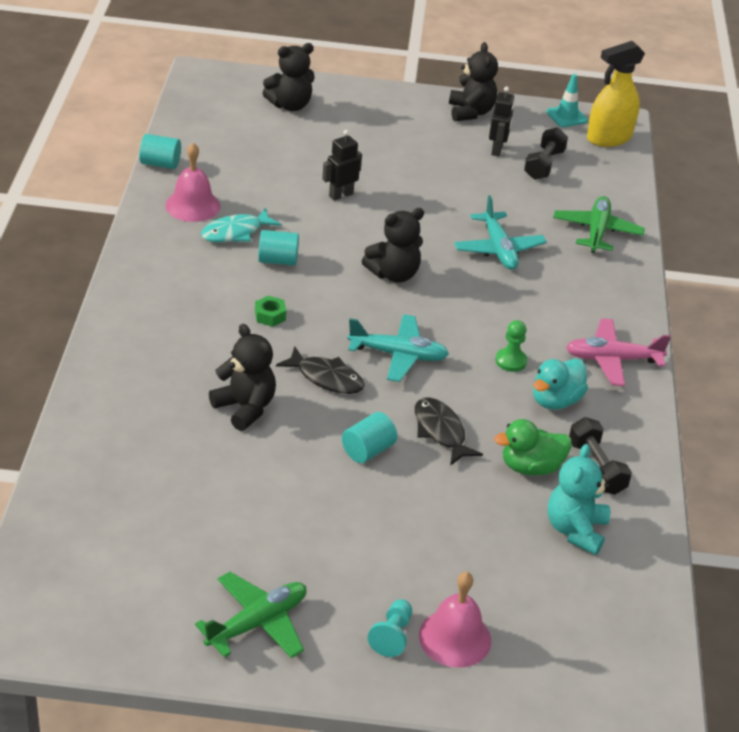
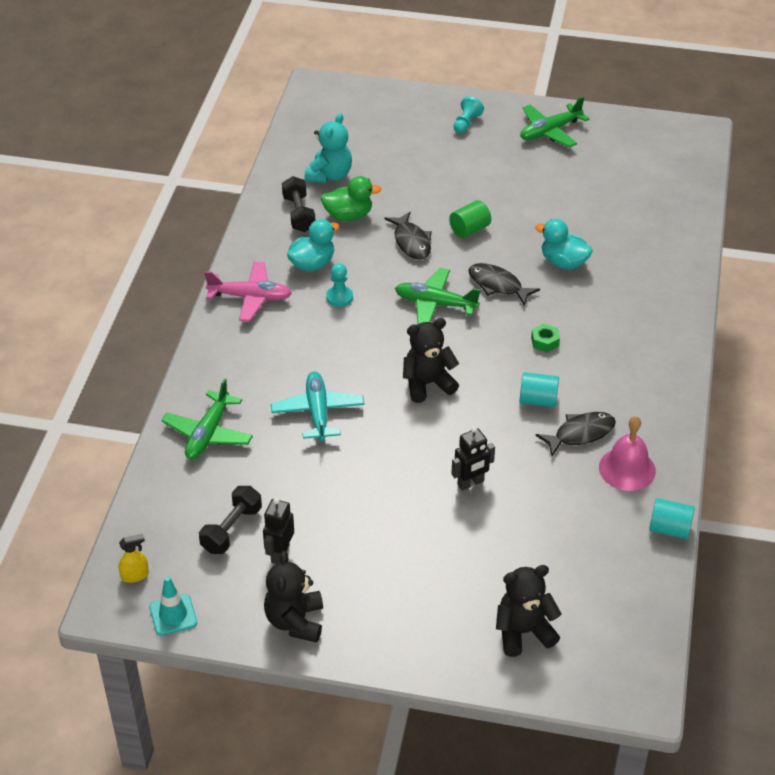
camera: 170 degrees left, 5 degrees up
turquoise fish [201,208,281,242] -> black fish [536,412,616,456]
black teddy bear [209,324,276,431] -> turquoise duck [535,219,593,269]
turquoise cylinder [342,412,397,463] -> green cylinder [449,200,491,238]
turquoise plane [347,314,449,382] -> green plane [395,268,480,325]
pink bell [419,572,491,668] -> none
green pawn [495,320,527,372] -> turquoise pawn [326,263,353,307]
yellow spray bottle [587,41,645,147] -> yellow spray bottle [119,534,149,583], size x0.45

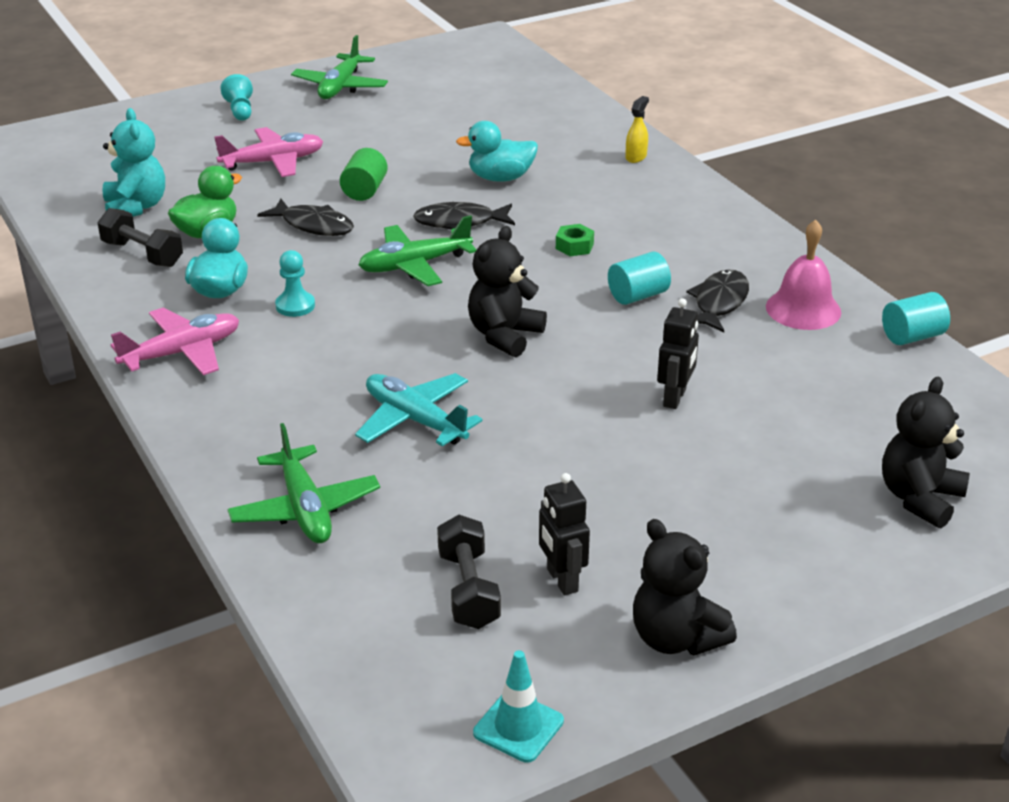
camera: 40 degrees left, 10 degrees down
yellow spray bottle [119,534,149,583] -> yellow spray bottle moved to [626,96,649,163]
none -> pink plane [214,127,323,177]

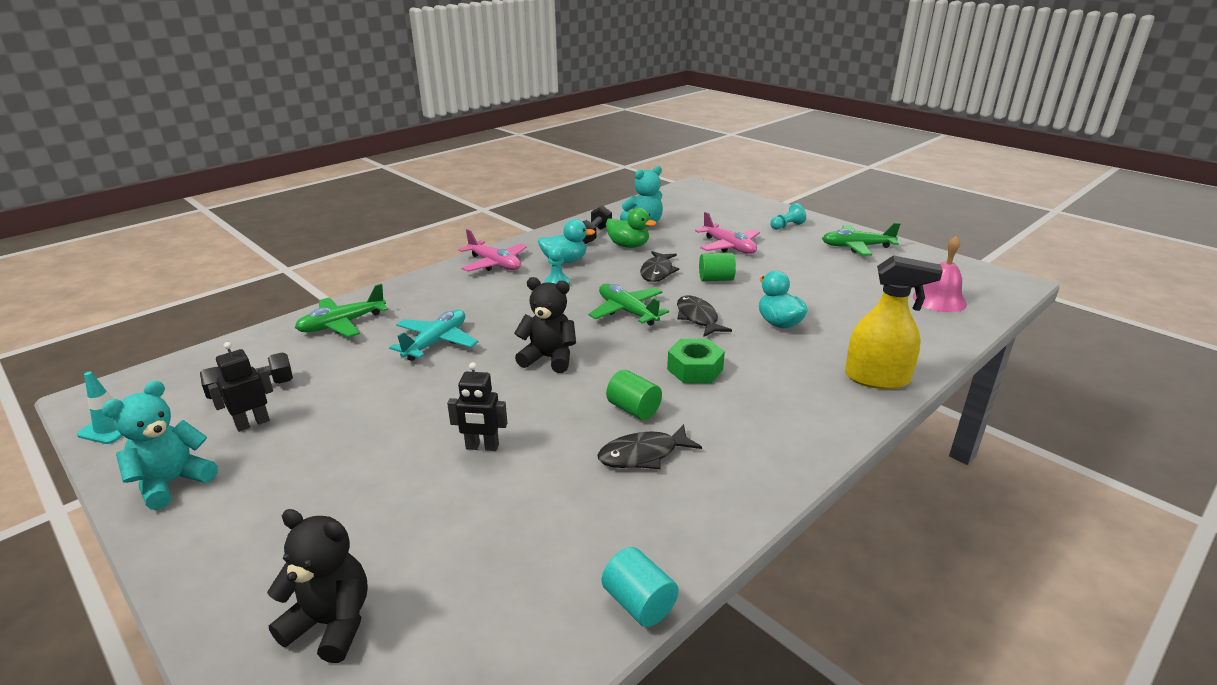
camera: 75 degrees right, 5 degrees down
green nut [556,224,594,256] -> green nut [667,339,725,383], size x1.65
turquoise cylinder [608,252,671,305] -> green cylinder [606,370,662,420]
yellow spray bottle [626,96,649,163] -> yellow spray bottle [845,255,943,389], size x2.21
black teddy bear [633,519,737,656] -> turquoise teddy bear [102,380,218,510]
black fish [686,270,749,333] -> black fish turned 150 degrees clockwise [598,424,702,469]
pink bell [766,219,841,330] -> pink bell moved to [913,236,967,312]

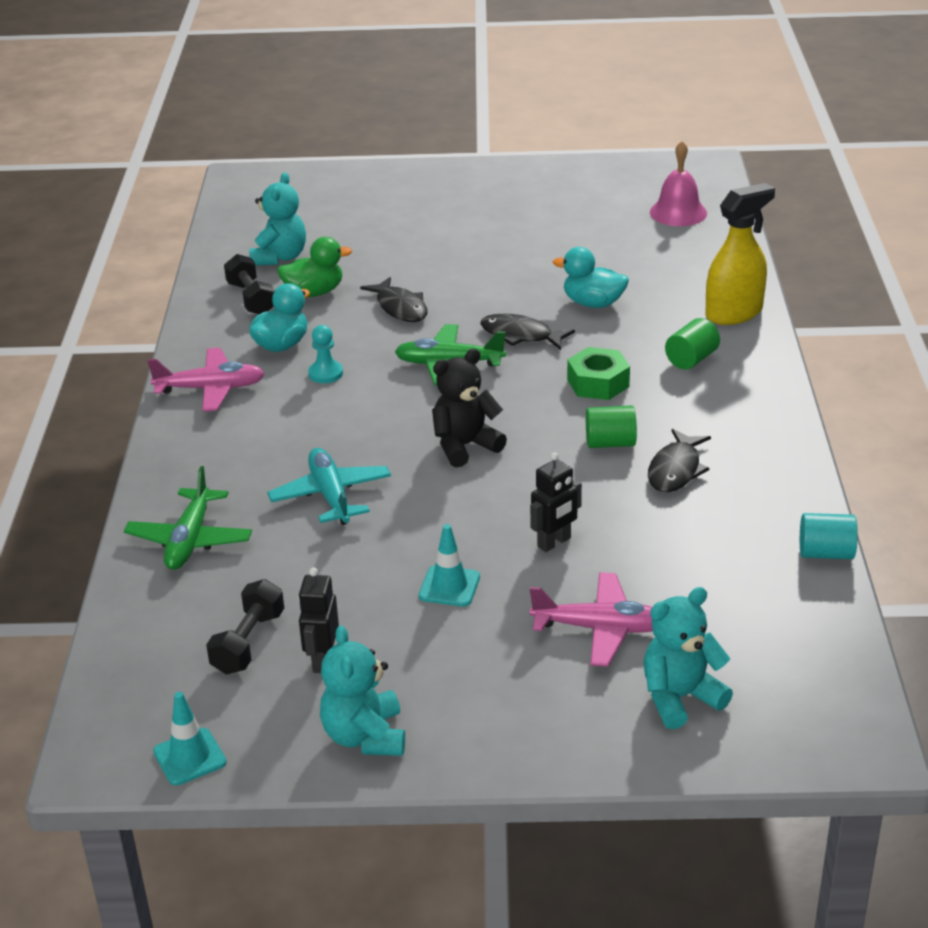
camera: 45 degrees left, 5 degrees up
black teddy bear [267,509,368,663] -> turquoise teddy bear [643,587,733,729]
pink plane [695,212,760,254] -> pink plane moved to [530,572,653,667]
green cylinder [699,253,736,281] -> green cylinder moved to [665,318,720,370]
turquoise pawn [770,203,806,230] -> none
green plane [822,223,901,256] -> none
none -> turquoise traffic cone [419,524,480,607]

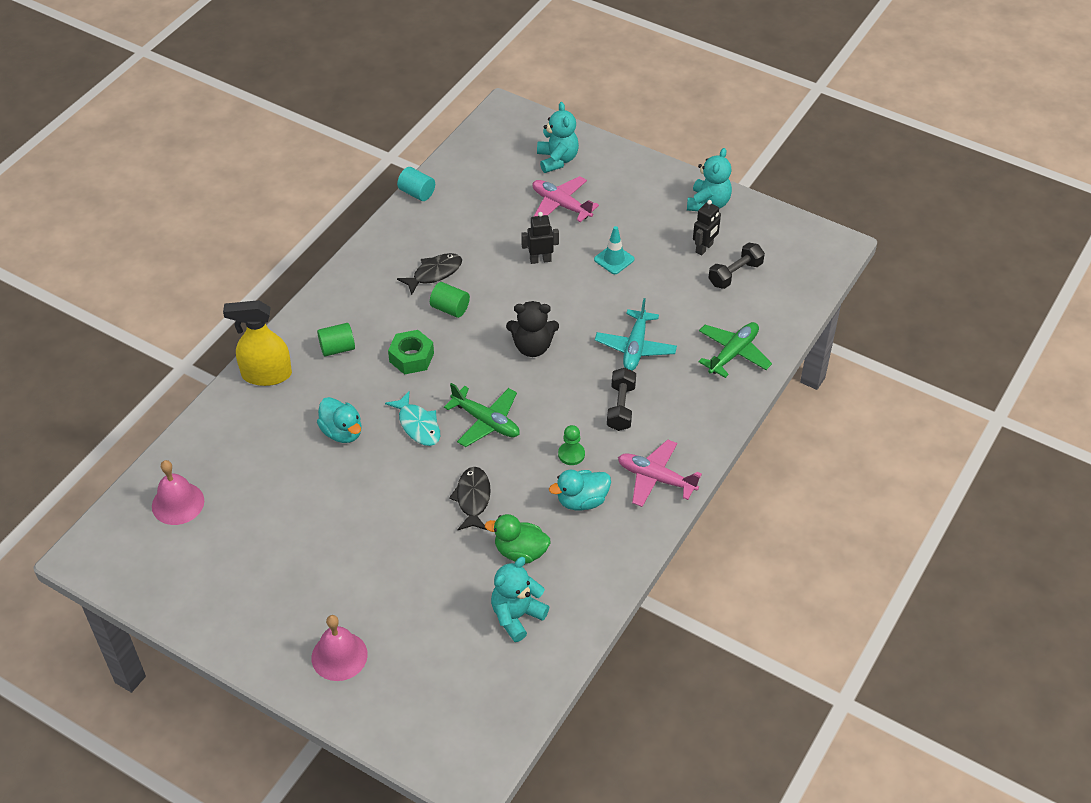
camera: 150 degrees left, 15 degrees up
turquoise traffic cone [153,692,227,785] -> none
black dumbbell [224,254,275,314] -> black dumbbell moved to [607,368,636,431]
turquoise pawn [308,325,343,383] -> green pawn [558,425,585,465]
black fish [480,313,575,350] -> turquoise fish [385,391,440,446]
turquoise teddy bear [643,587,733,729] -> turquoise teddy bear turned 105 degrees counterclockwise [537,102,579,173]
none -> pink bell [311,615,368,681]

